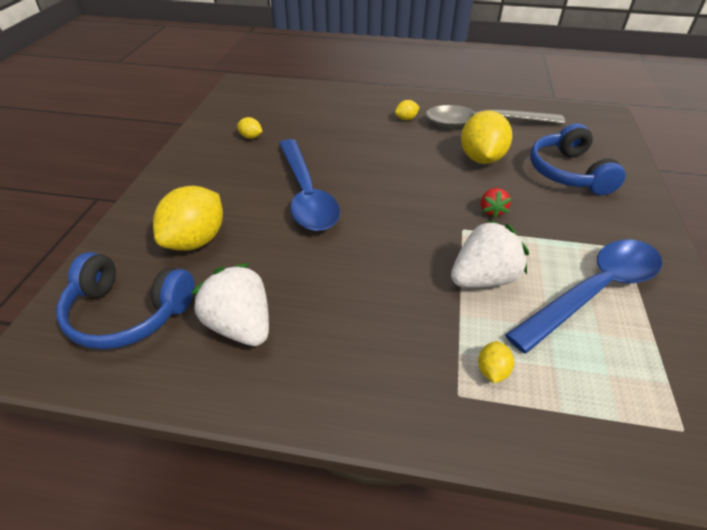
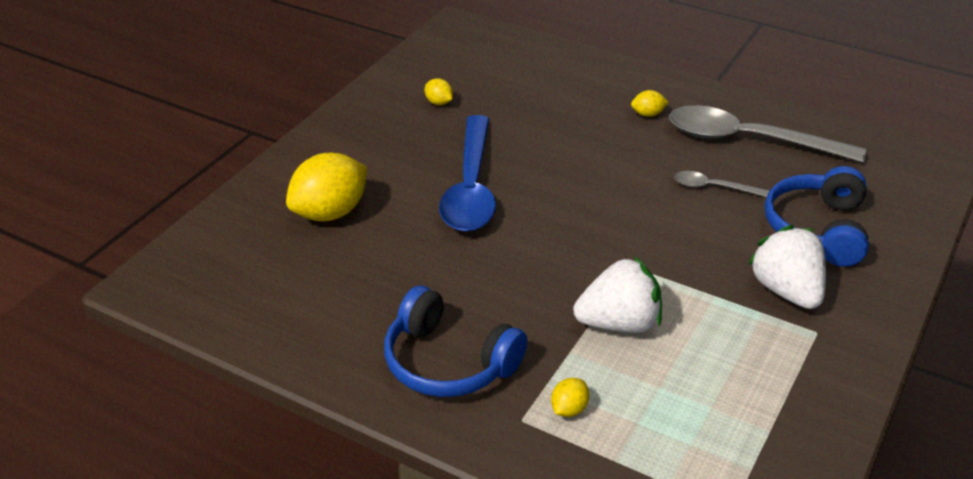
camera: 20 degrees right, 5 degrees down
blue headphones [56,252,194,349] -> blue headphones moved to [384,286,527,397]
white strawberry [191,263,269,346] -> white strawberry moved to [748,225,826,309]
yellow lemon [461,111,512,164] -> grey spoon [674,171,769,197]
red strawberry [481,188,511,218] -> none
blue spoon [505,240,662,353] -> none

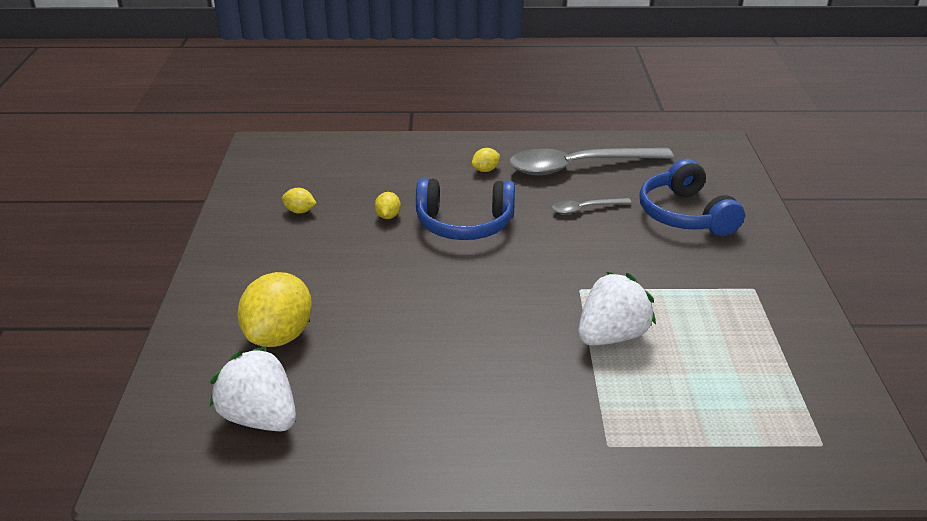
camera: 30 degrees left, 5 degrees down
blue headphones [384,286,527,397] -> blue headphones moved to [416,178,515,240]
blue spoon [439,115,496,232] -> none
yellow lemon [551,378,589,417] -> yellow lemon moved to [375,192,401,219]
white strawberry [748,225,826,309] -> white strawberry moved to [210,347,296,431]

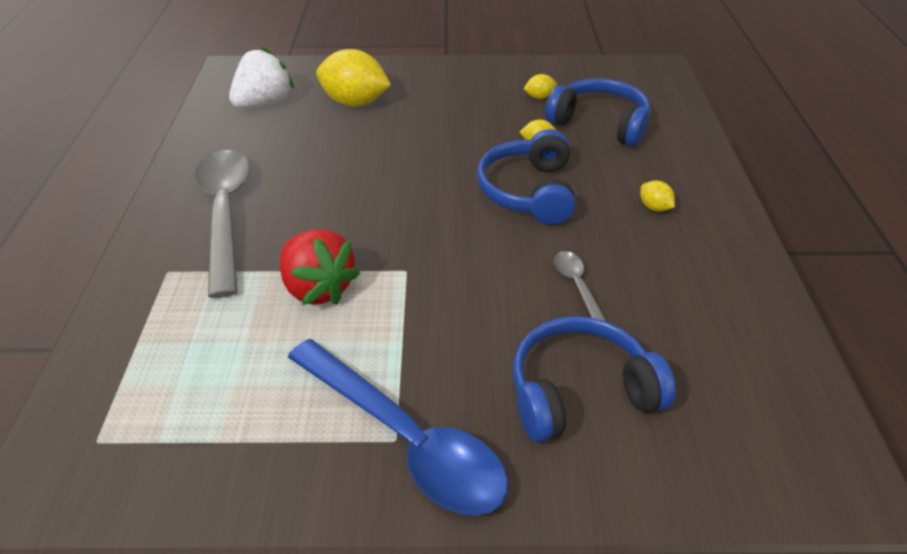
camera: 90 degrees right, 10 degrees up
yellow lemon [282,188,316,214] -> yellow lemon turned 60 degrees clockwise [524,74,557,99]
grey spoon [509,148,674,176] -> grey spoon moved to [195,150,250,298]
white strawberry [578,272,656,346] -> red strawberry [280,229,360,305]
none -> blue spoon [288,339,508,516]
none -> blue headphones [545,78,651,147]

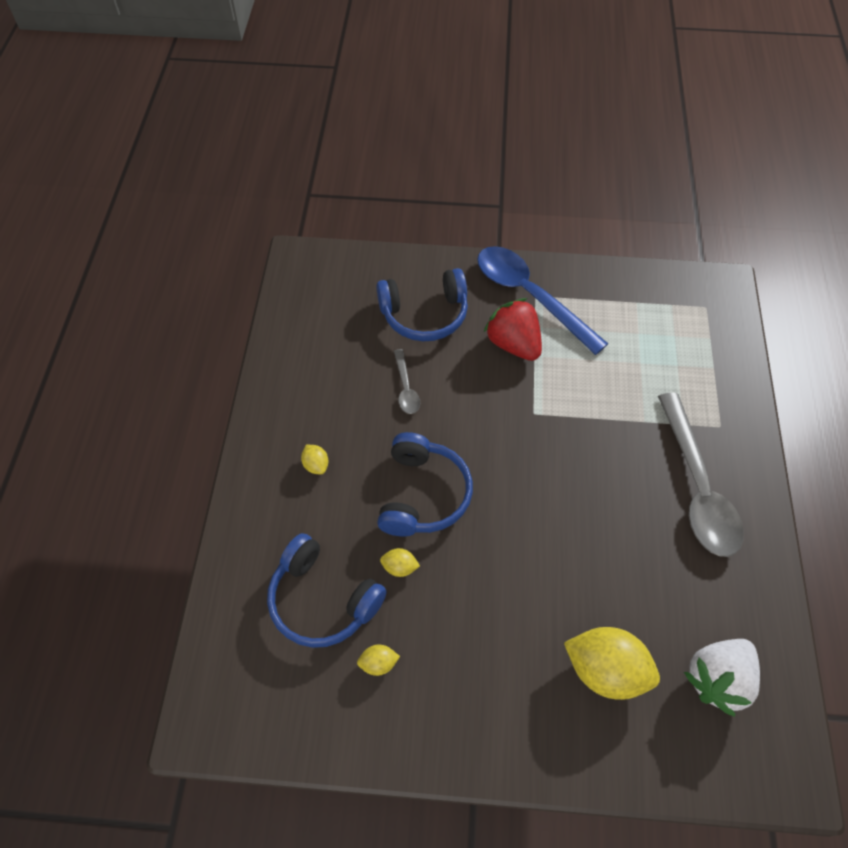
camera: 175 degrees left, 15 degrees up
red strawberry [280,229,360,305] -> red strawberry moved to [484,298,542,361]

